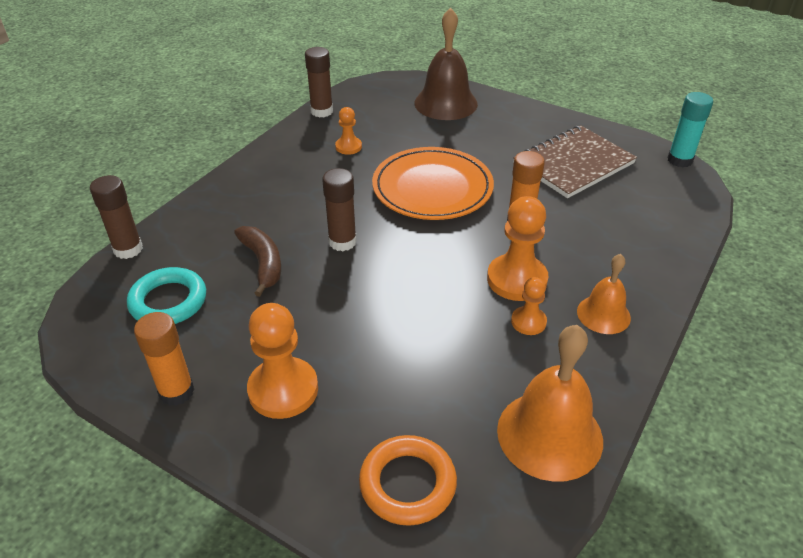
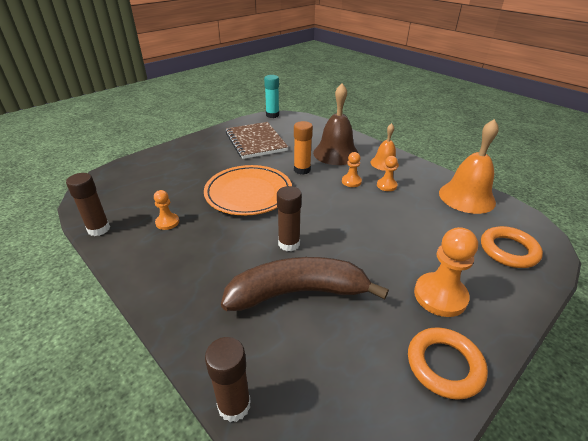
camera: 75 degrees left, 5 degrees down
turquoise ring [127,267,206,324] -> none
orange glue stick [134,312,195,406] -> orange ring [408,327,488,400]
brown banana [234,226,281,297] -> brown banana [221,257,389,311], size x1.77
brown bell [414,7,478,120] -> brown bell moved to [313,83,358,165]
orange pawn [487,196,548,301] -> orange pawn [342,152,362,187], size x0.55

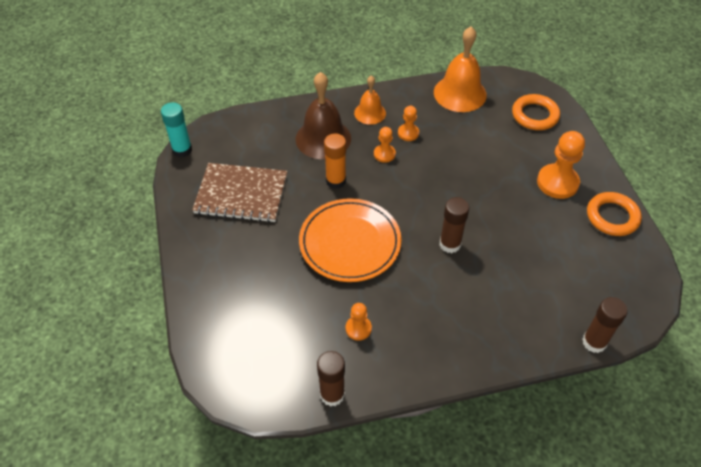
camera: 60 degrees left, 15 degrees up
brown banana [221,257,389,311] -> none

